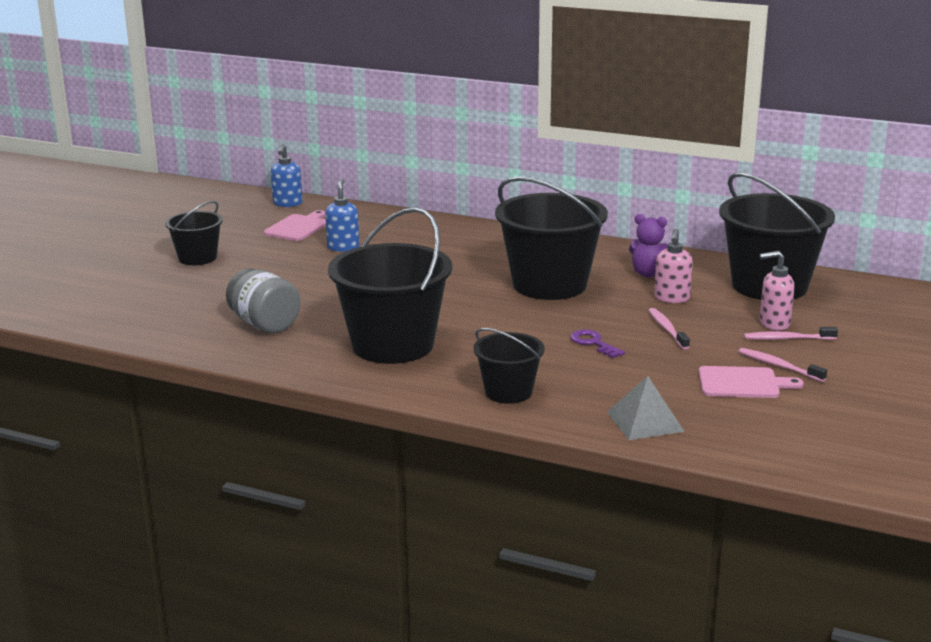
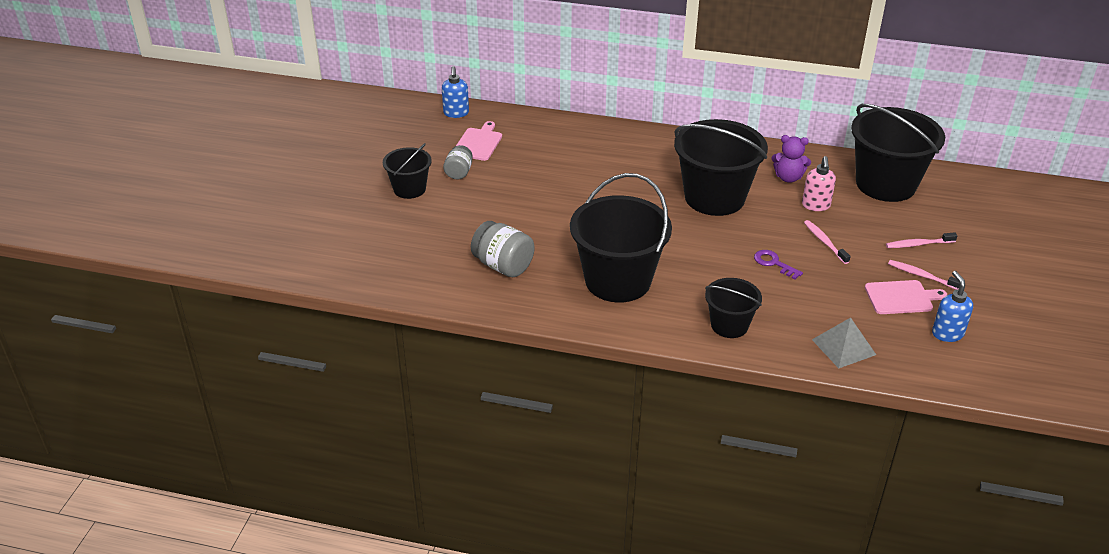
camera: 10 degrees left, 15 degrees up
blue soap dispenser [325,179,360,252] -> blue soap dispenser moved to [932,271,973,342]
pink soap dispenser [760,251,794,331] -> none
none -> grey jar [443,145,473,180]

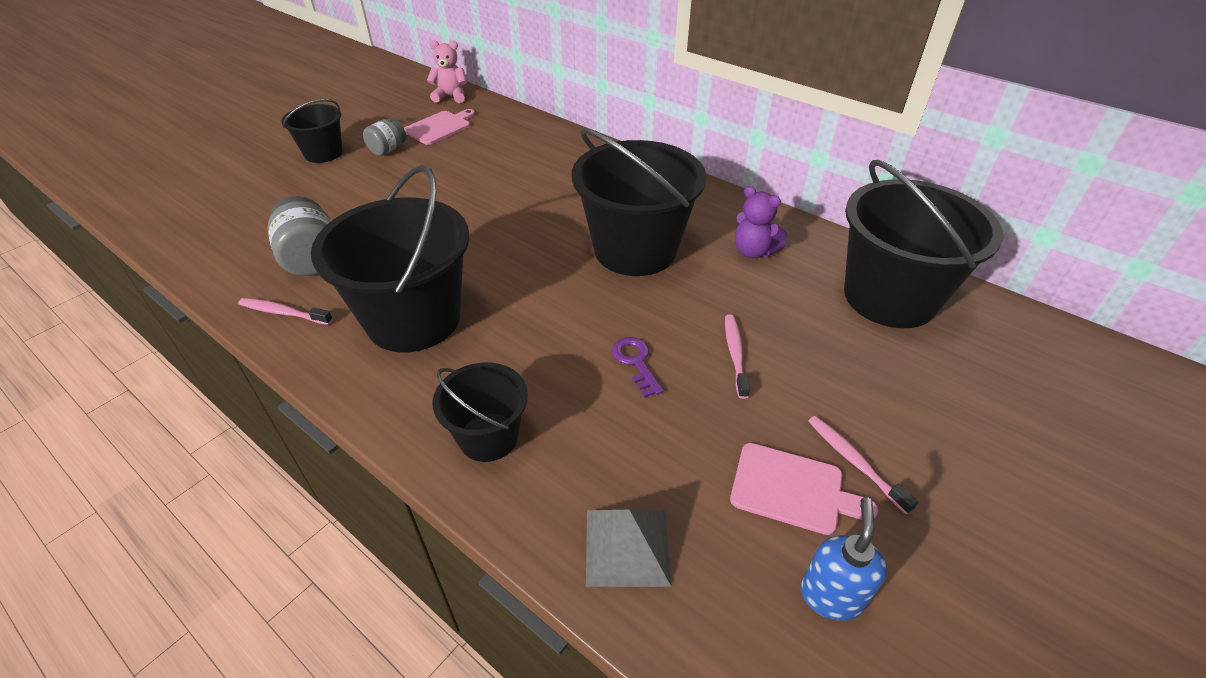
camera: 25 degrees right, 5 degrees up
blue soap dispenser [442,66,469,118] -> pink teddy bear [427,40,467,103]
pink soap dispenser [802,156,836,211] -> none
pink toothbrush [886,232,957,248] -> pink toothbrush moved to [238,298,333,325]

